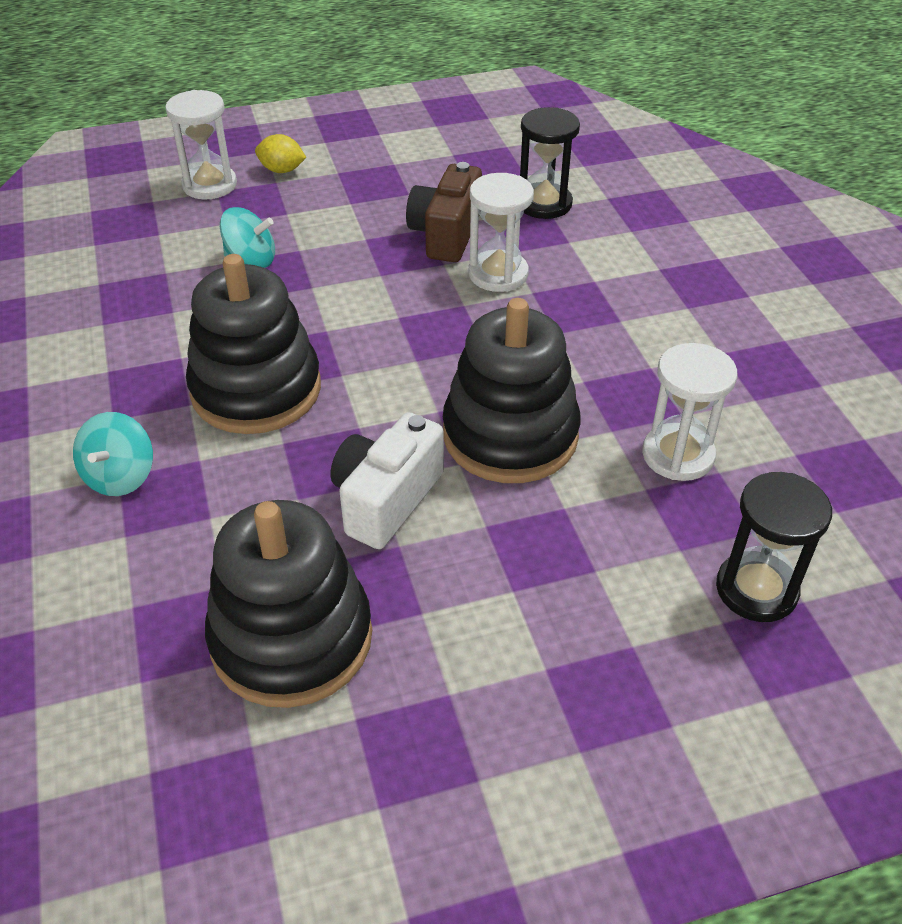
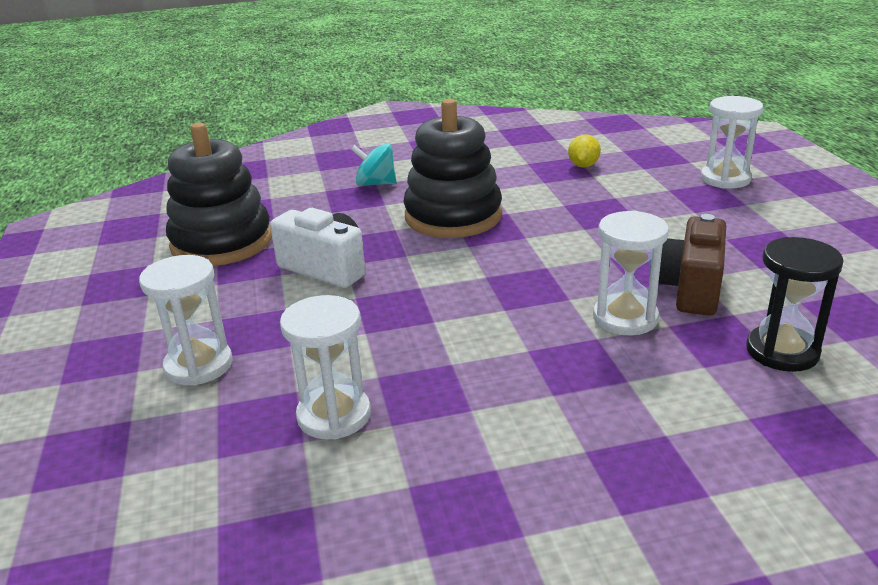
camera: 95 degrees right, 15 degrees down
turquoise spinning top [220,207,275,268] -> none
yellow lemon [255,134,306,173] -> yellow lemon moved to [568,134,601,168]
brown camera [406,162,482,262] -> brown camera turned 90 degrees counterclockwise [650,214,726,316]
black stacking toy [443,298,581,483] -> none
black hourglass [716,472,832,622] -> none
none -> white hourglass [139,255,233,385]

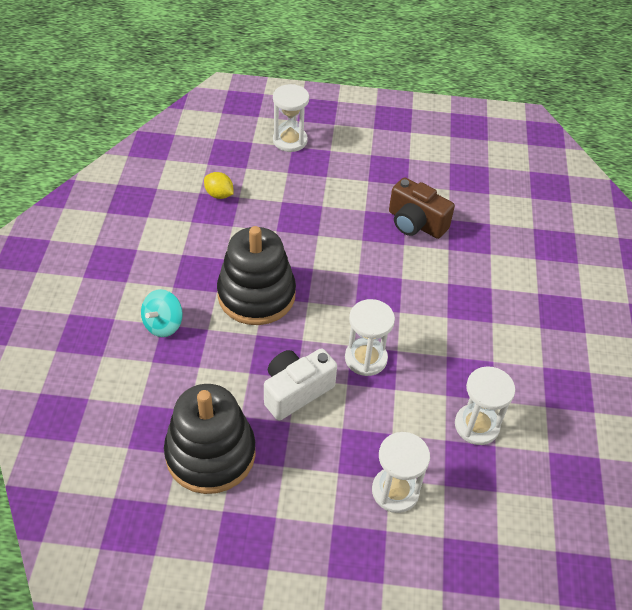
camera: 75 degrees left, 20 degrees up
white hourglass [593,211,669,335] -> white hourglass moved to [345,299,395,376]
black hourglass [746,237,844,372] -> none

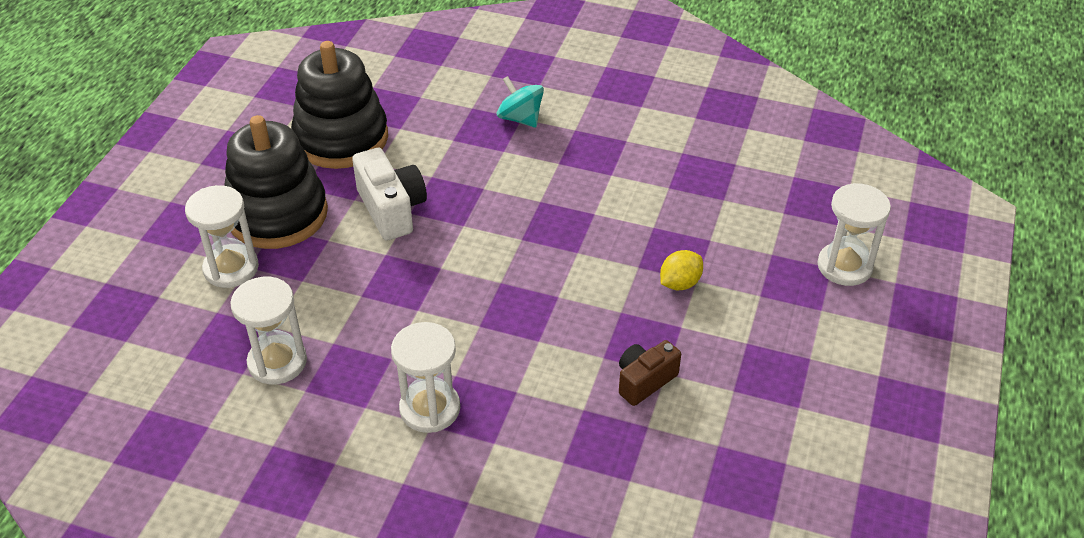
camera: 105 degrees right, 5 degrees down
yellow lemon [204,172,234,199] -> yellow lemon moved to [660,250,703,290]
black stacking toy [217,226,296,325] -> black stacking toy moved to [224,115,328,249]
white hourglass [345,299,395,376] -> white hourglass moved to [391,322,460,433]
brown camera [389,177,455,239] -> brown camera [619,340,681,406], size x0.66

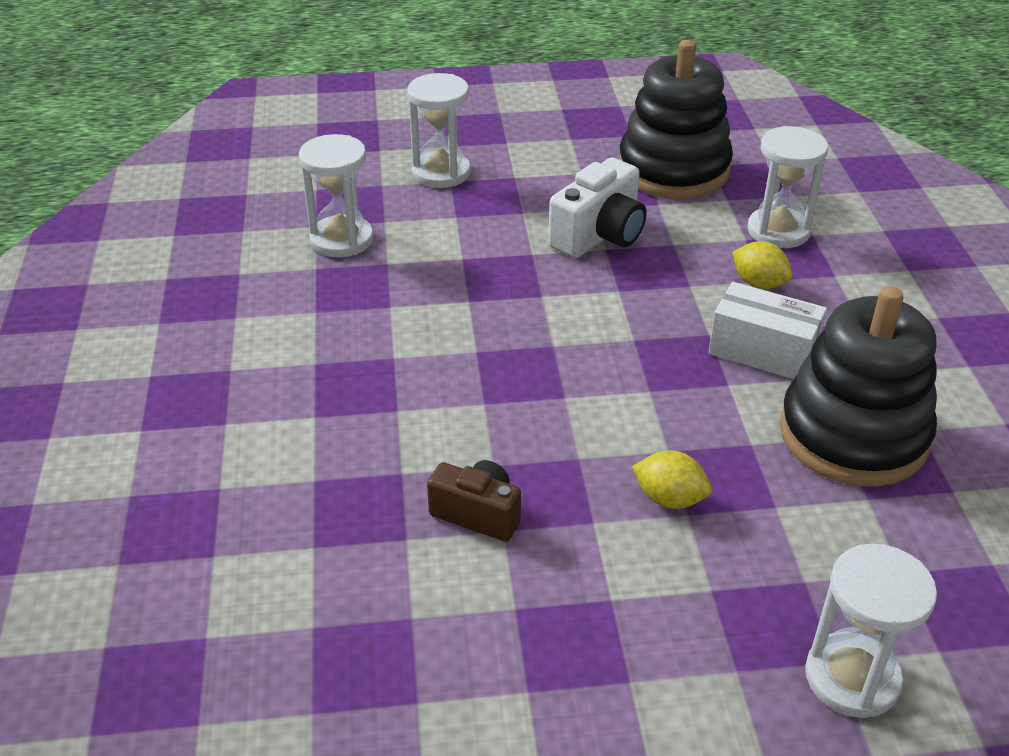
camera: 65 degrees right, 5 degrees down
black stacking toy [224,115,328,249] -> black stacking toy moved to [780,286,937,487]
white hourglass [391,322,460,433] -> white hourglass moved to [747,126,828,248]
turquoise spinning top [497,76,544,128] -> none
none -> white box [708,282,827,379]
none -> yellow lemon [732,241,792,289]

